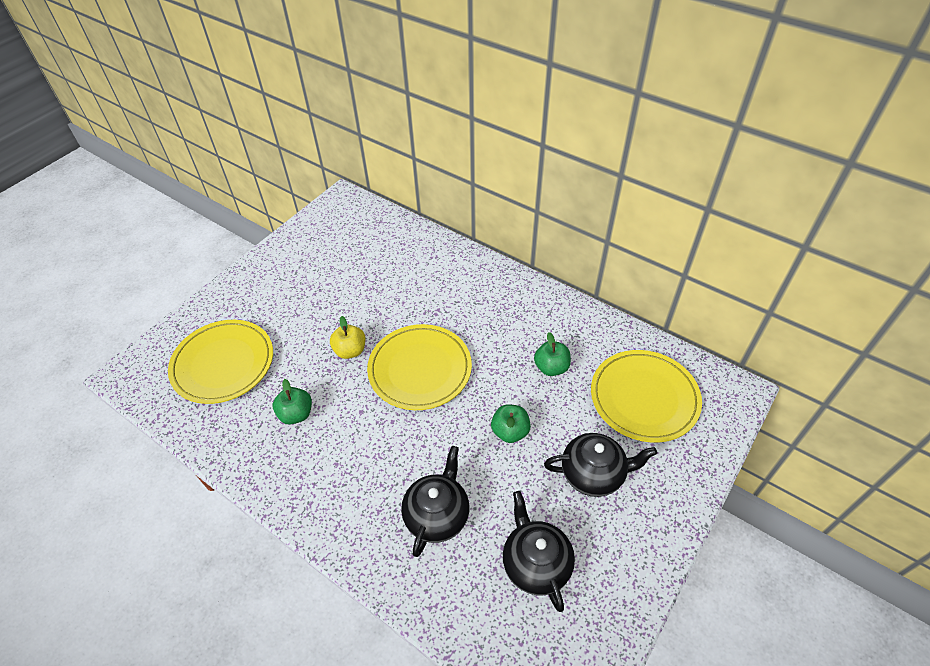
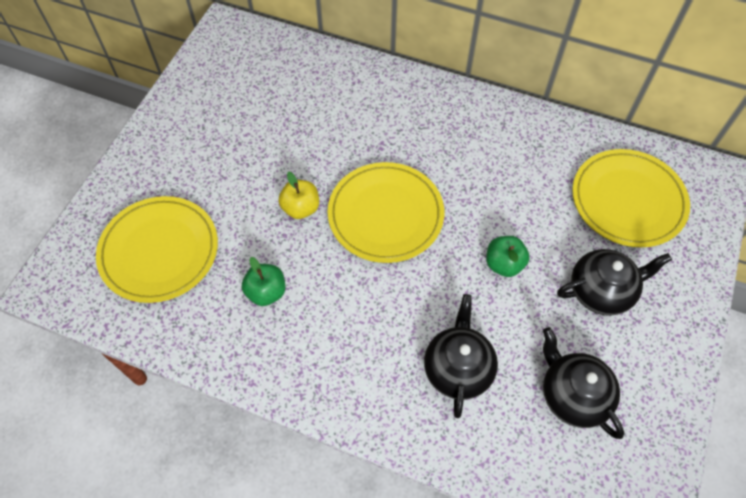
camera: 15 degrees left, 10 degrees up
green apple [534,332,571,376] -> none

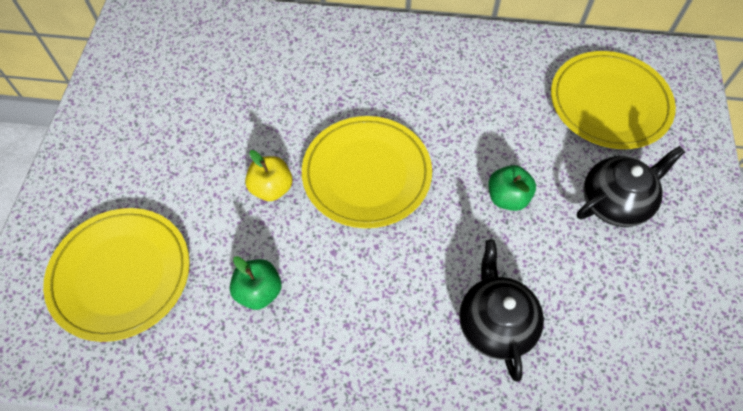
camera: 15 degrees left, 0 degrees up
black teapot [543,327,624,439] -> none

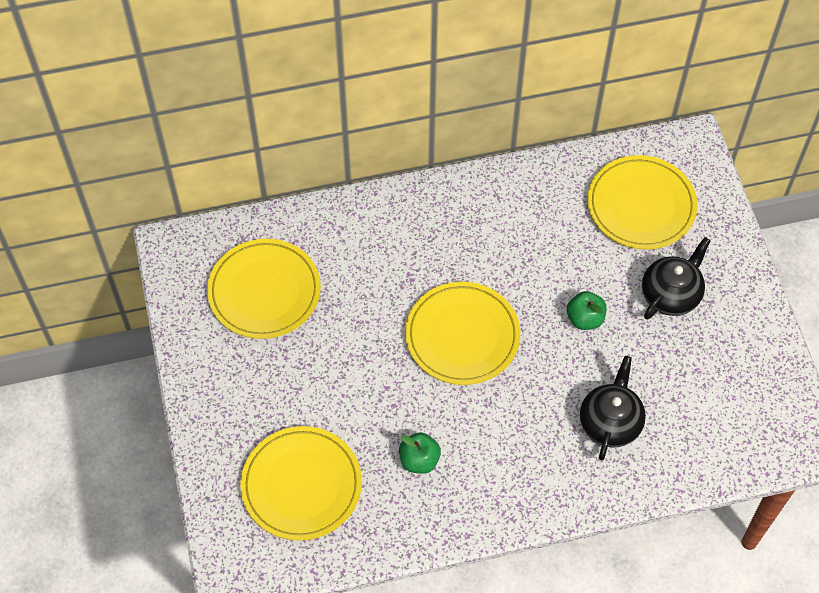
camera: 20 degrees left, 0 degrees up
yellow apple [245,150,292,201] -> none
black teapot [459,240,544,382] -> black teapot turned 45 degrees clockwise [580,356,646,461]
none -> yellow plate [207,239,321,339]

